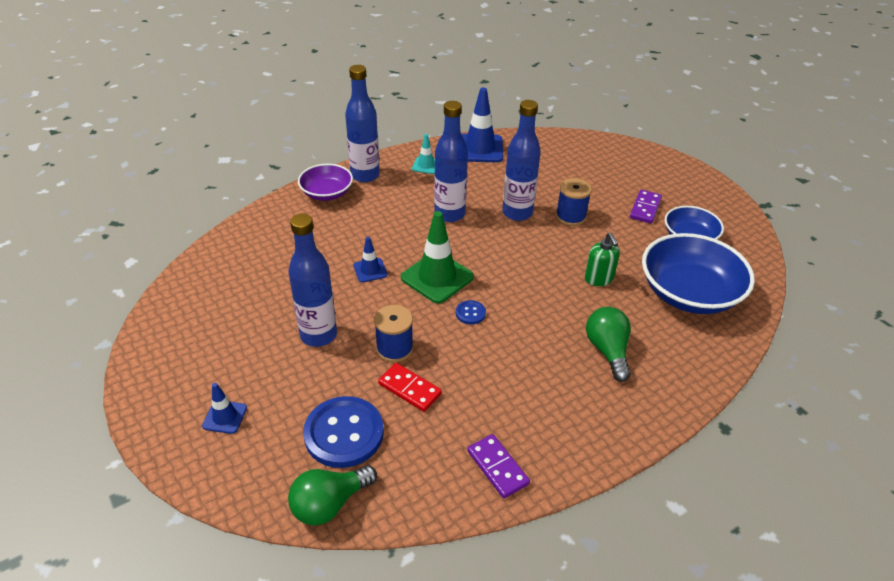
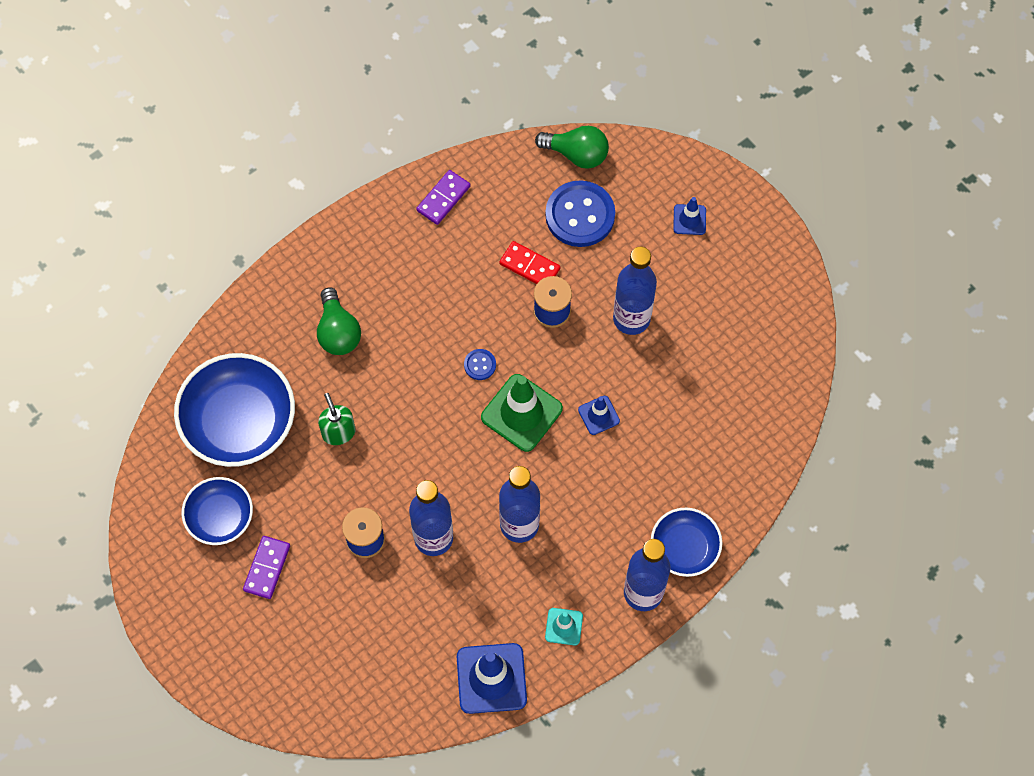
camera: 175 degrees right, 25 degrees up
green light bulb [288,465,377,526] -> green light bulb turned 60 degrees clockwise [535,126,609,169]
purple bowl [298,164,353,201] -> blue bowl [651,507,722,577]
purple domino [467,434,530,498] -> purple domino turned 75 degrees clockwise [416,170,471,225]

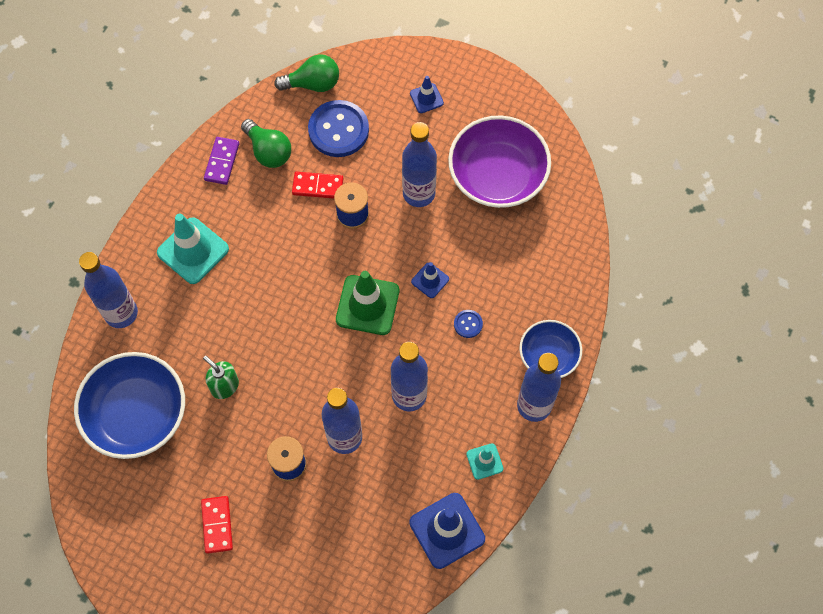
camera: 25 degrees left, 0 degrees up
blue bowl [181,477,253,545] -> none
purple domino [243,536,290,599] -> red domino [201,496,233,554]
green light bulb [317,287,361,355] -> green light bulb moved to [241,119,291,168]
blue button [464,349,496,380] -> blue button moved to [454,310,483,338]
none -> blue bottle [79,252,138,328]
none -> turquoise traffic cone [157,214,229,284]
none -> purple bowl [448,115,551,208]

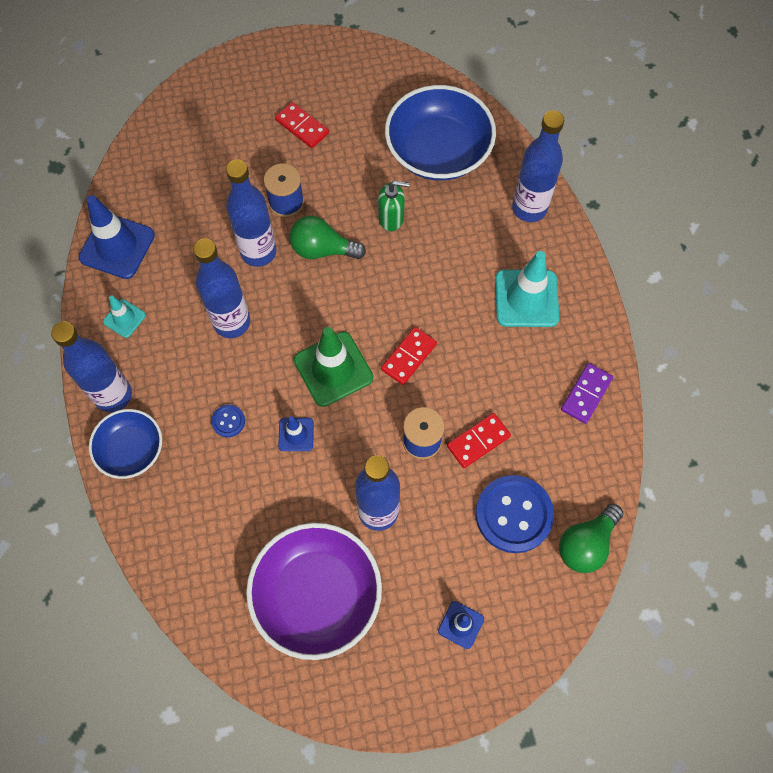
camera: 140 degrees right, 0 degrees up
purple domino [204,137,239,185] -> purple domino turned 60 degrees clockwise [561,363,613,424]
green light bulb [241,119,291,168] -> green light bulb moved to [289,216,366,259]
none -> red domino [381,327,437,385]

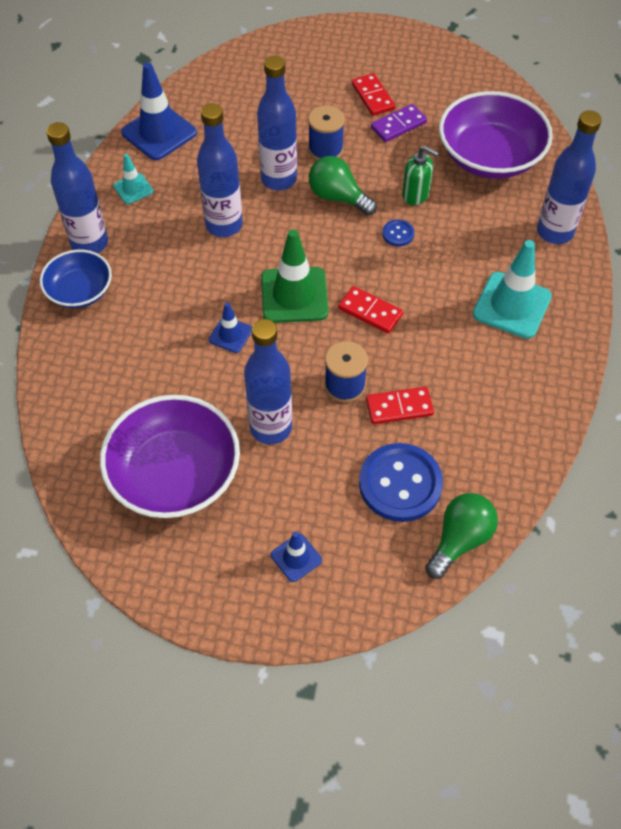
camera: 25 degrees right, 10 degrees down
blue button [211,405,245,437] -> blue button moved to [382,220,414,246]
red domino [381,327,437,385] -> red domino turned 60 degrees clockwise [338,286,403,334]
blue bowl [385,85,496,181] -> purple bowl [439,91,553,179]
green light bulb [559,504,623,573] -> green light bulb turned 150 degrees clockwise [425,493,498,579]
purple domino [561,363,613,424] -> purple domino moved to [371,104,427,142]

